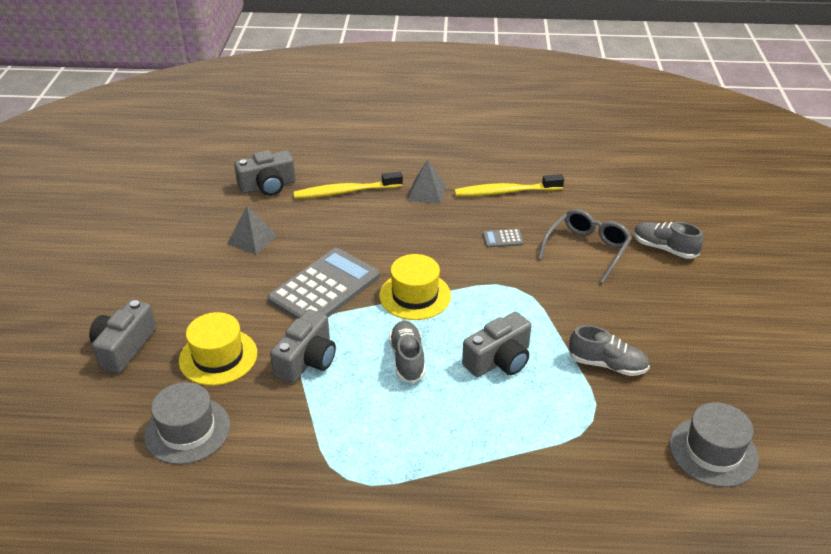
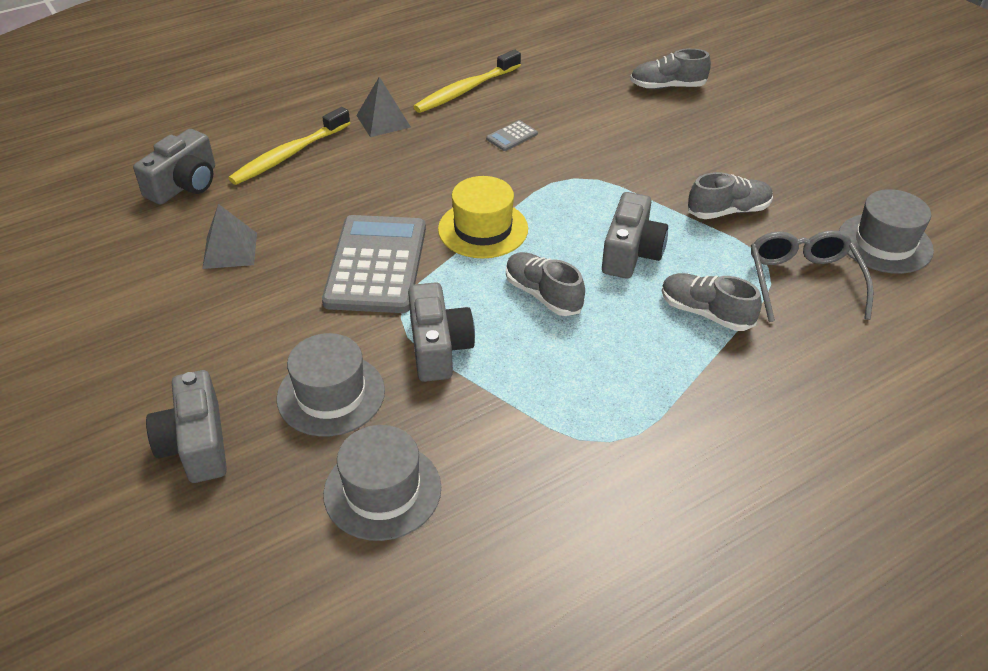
camera: 35 degrees left, 5 degrees up
yellow hat [179,312,257,386] -> grey hat [277,333,385,436]
grey glasses [538,209,632,284] -> grey glasses moved to [751,230,874,322]
none -> grey shoe [662,273,762,331]

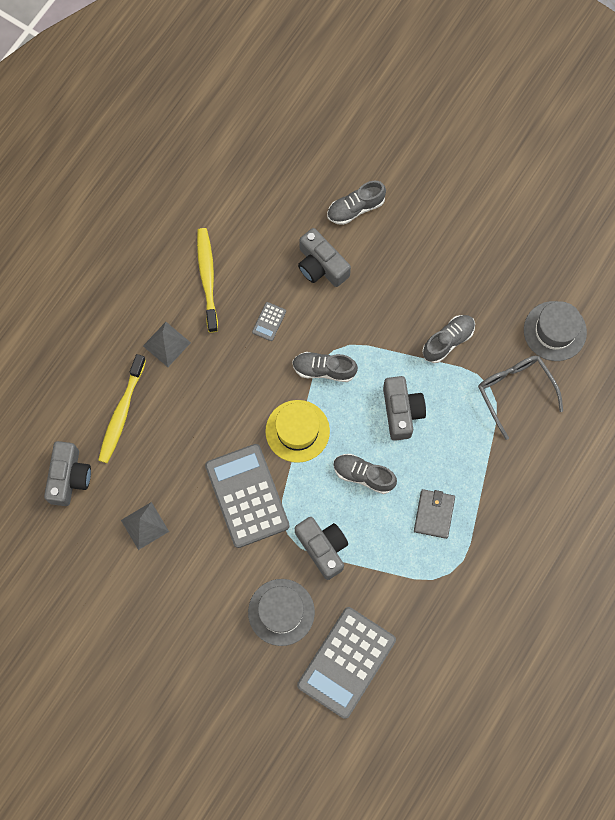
camera: 25 degrees left, 30 degrees up
grey camera [146,370,227,483] -> grey camera moved to [298,228,351,287]
grey hat [323,425,441,541] -> grey calculator [297,607,396,719]
yellow toothbrush [413,49,521,113] -> yellow toothbrush turned 150 degrees clockwise [197,228,218,333]
grey shoe [662,273,762,331] -> grey shoe moved to [292,352,358,382]
none -> grey wallet [414,489,455,539]

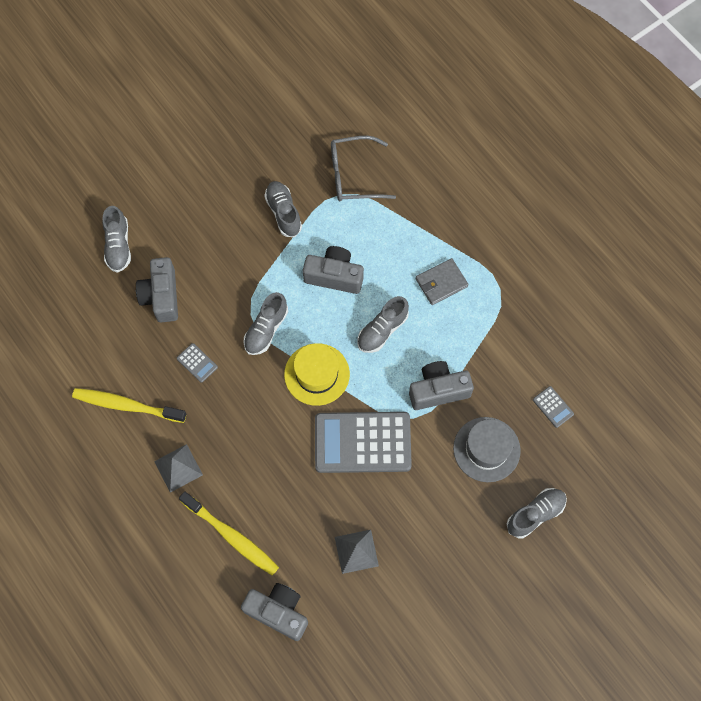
camera: 70 degrees left, 5 degrees down
grey calculator [297,607,396,719] -> grey calculator [533,386,574,428], size x0.40
grey camera [298,228,351,287] -> grey camera turned 105 degrees clockwise [136,257,178,322]
grey wallet [414,489,455,539] -> grey wallet turned 60 degrees counterclockwise [416,258,469,305]
grey hat [524,301,587,361] -> none
none -> grey shoe [507,488,567,538]

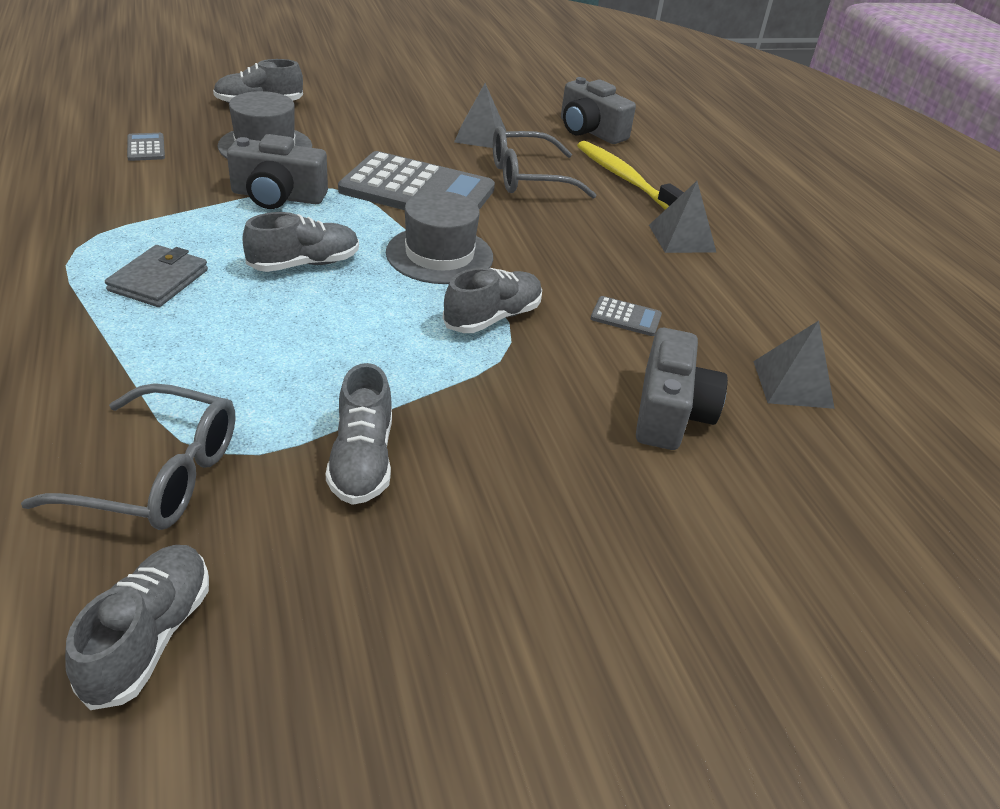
camera: 165 degrees left, 30 degrees down
yellow toothbrush [72,388,186,423] -> none
grey shoe [102,206,131,273] -> grey shoe moved to [65,545,209,710]
grey calculator [177,343,218,383] -> grey calculator turned 135 degrees clockwise [591,296,662,336]
yellow hat [284,343,350,406] -> grey hat [386,191,493,284]
grey camera [303,246,364,294] -> none
grey wallet [416,258,469,305] -> grey wallet turned 60 degrees counterclockwise [105,245,208,307]
none -> grey glasses [493,126,596,198]
none -> grey pyramid [753,321,835,409]

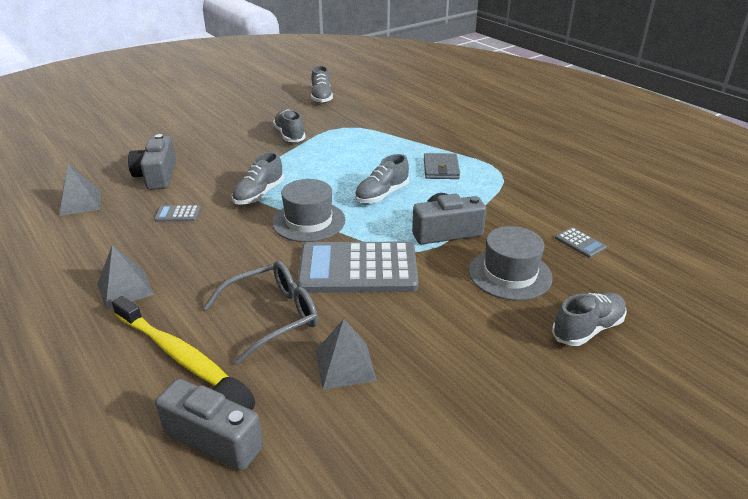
camera: 165 degrees right, 5 degrees down
grey glasses [21,383,235,530] -> none

